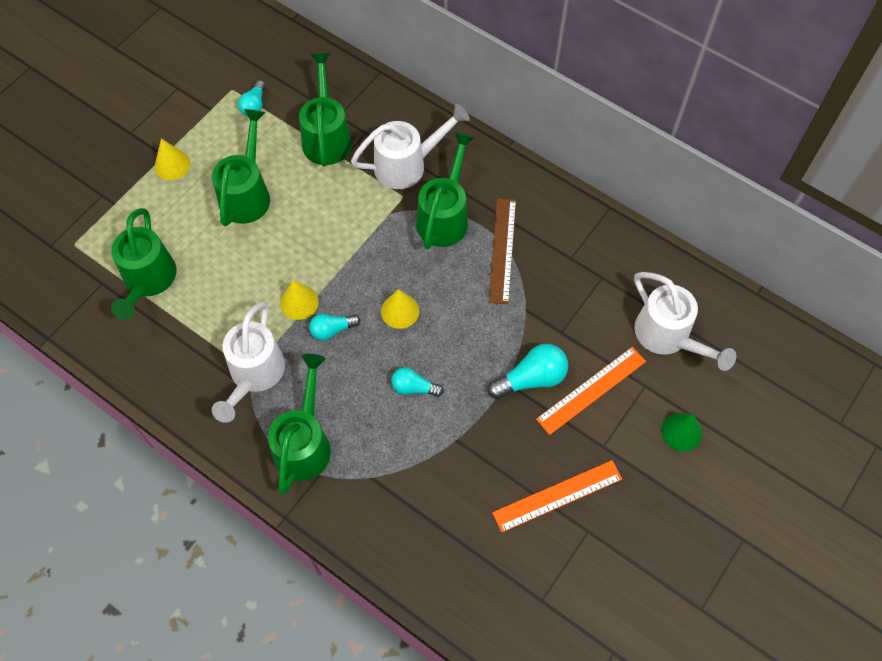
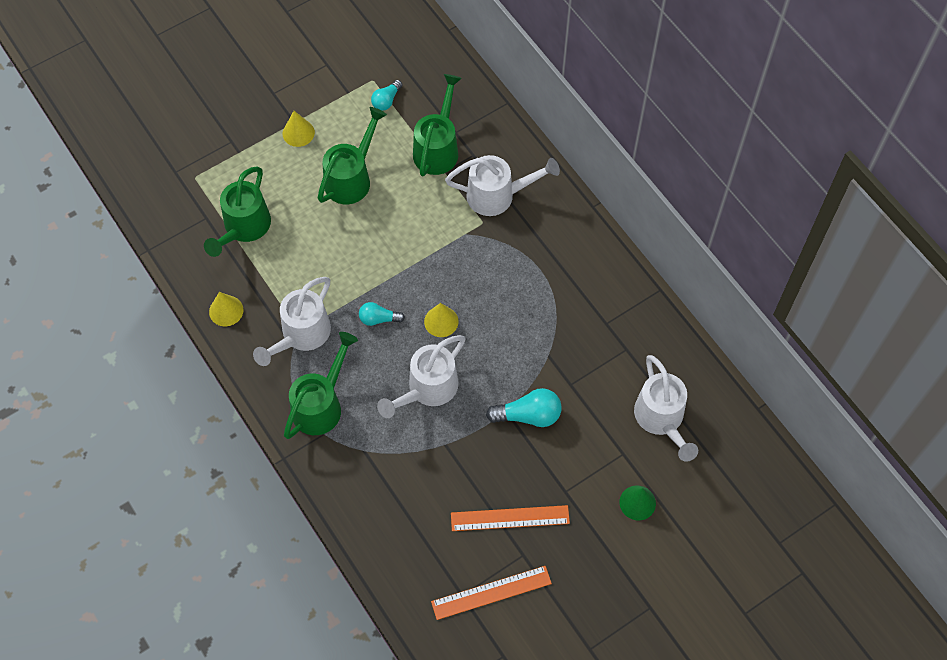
camera: 20 degrees right, 0 degrees up
yellow cone [280,280,319,320] -> yellow cone moved to [209,292,244,326]
turquoise light bulb [391,367,444,397] -> white watering can [377,335,466,418]
green watering can [416,132,475,249] -> none
brown ruler [489,198,516,304] -> none
orange ruler [536,347,646,435] -> orange ruler moved to [431,566,552,620]

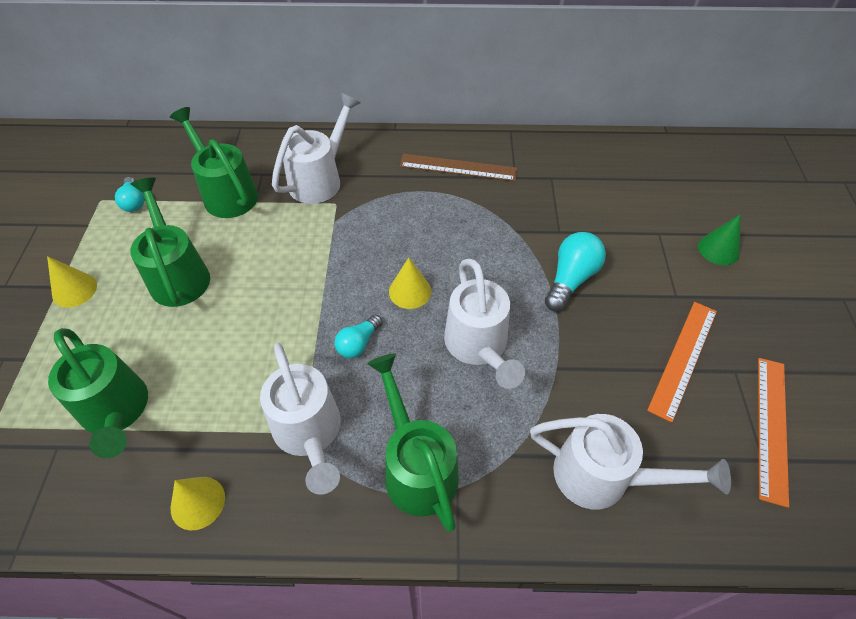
camera: 55 degrees left, 10 degrees down
white watering can [634,355,698,462] -> white watering can moved to [530,414,731,510]
none -> brown ruler [399,154,517,181]

